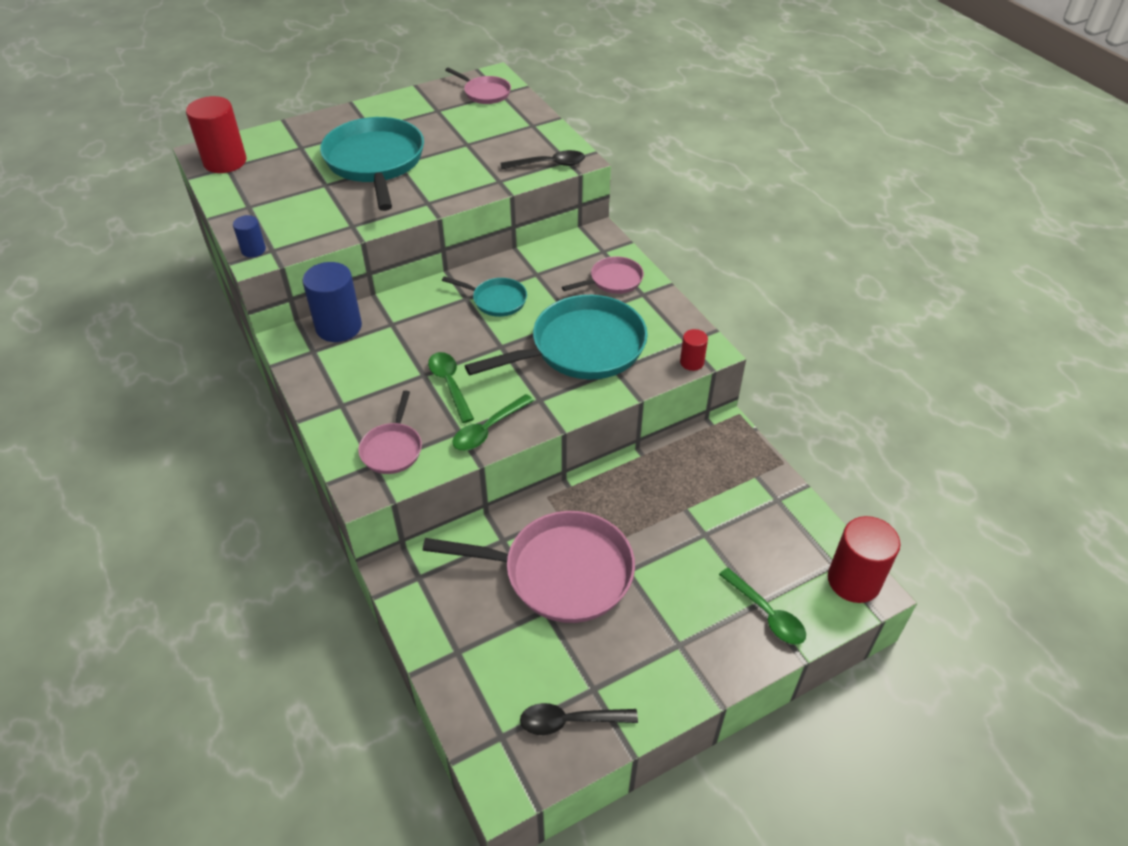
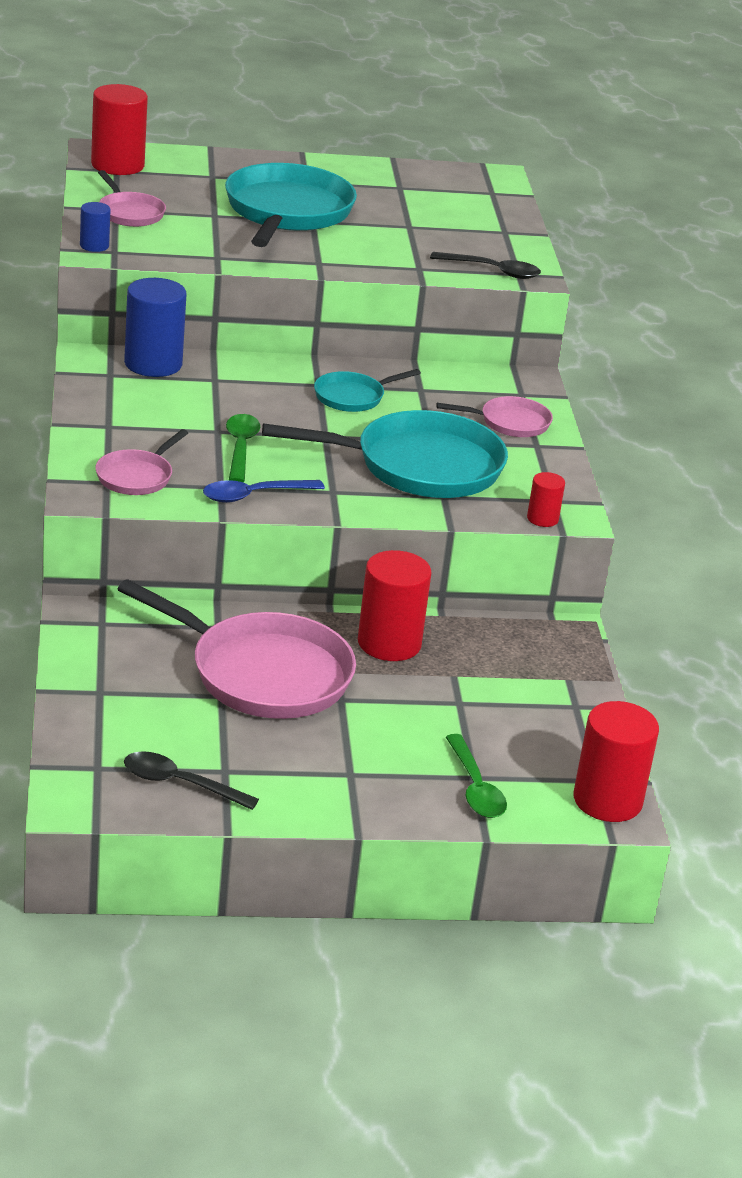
camera: 20 degrees right, 15 degrees down
turquoise pan [442,276,527,317] -> turquoise pan turned 105 degrees clockwise [314,369,421,412]
pink pan [445,67,511,104] -> pink pan moved to [98,170,166,227]
green spoon [452,394,534,451] -> blue spoon [203,480,325,503]
none -> red cylinder [358,550,432,661]

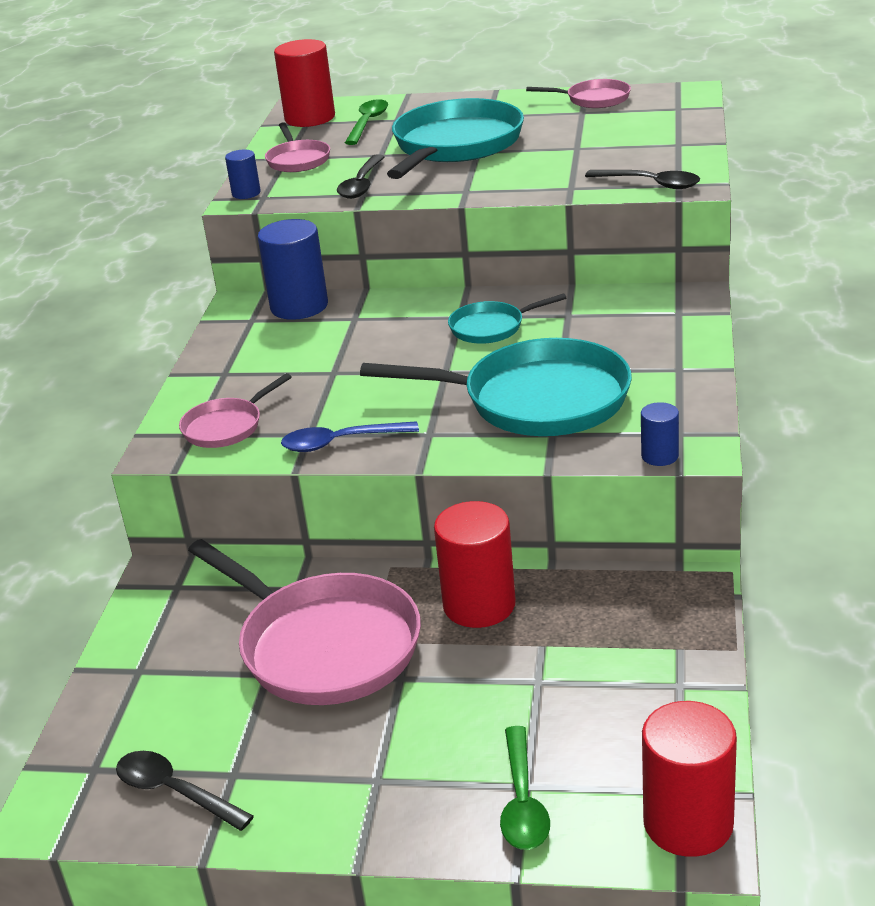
camera: 20 degrees right, 0 degrees up
green spoon [226,414,260,482] -> green spoon moved to [345,99,388,145]
pink pan [436,396,553,437] -> pink pan moved to [526,79,631,108]
red cylinder [527,472,565,527] -> blue cylinder [641,402,679,466]
none -> black spoon [337,154,385,199]

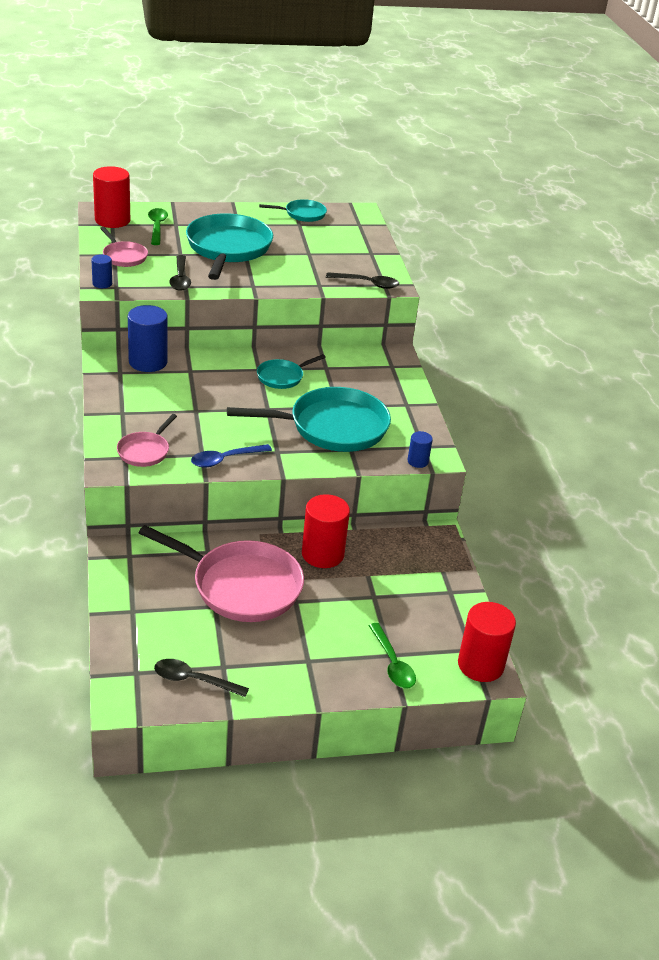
camera: 25 degrees left, 5 degrees up
pink pan [526,79,631,108] -> turquoise pan [259,199,327,222]

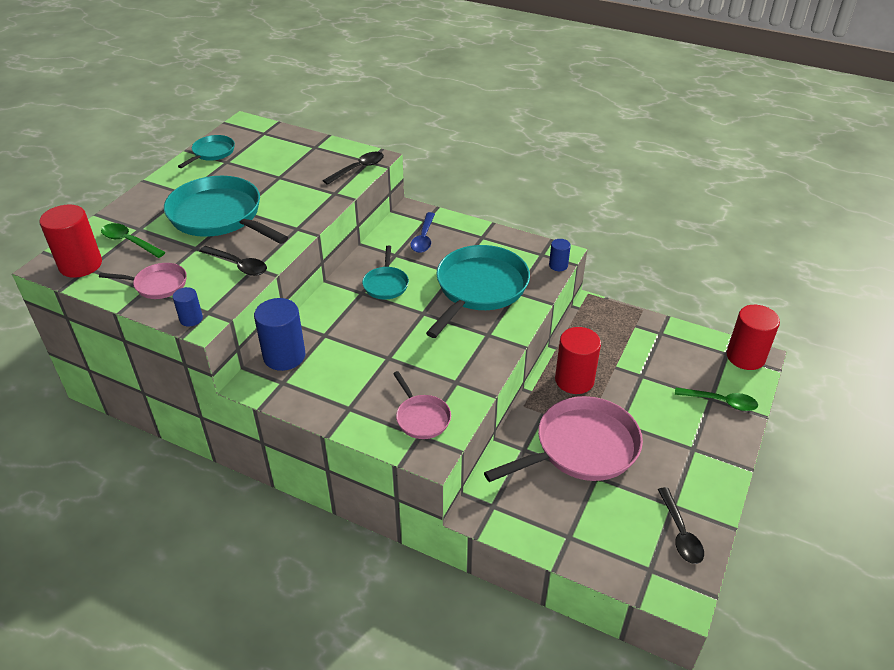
camera: 50 degrees left, 5 degrees up
black spoon [154,659,249,697] -> black spoon turned 60 degrees counterclockwise [658,487,704,564]
blue spoon [191,444,272,467] -> blue spoon moved to [410,212,435,253]

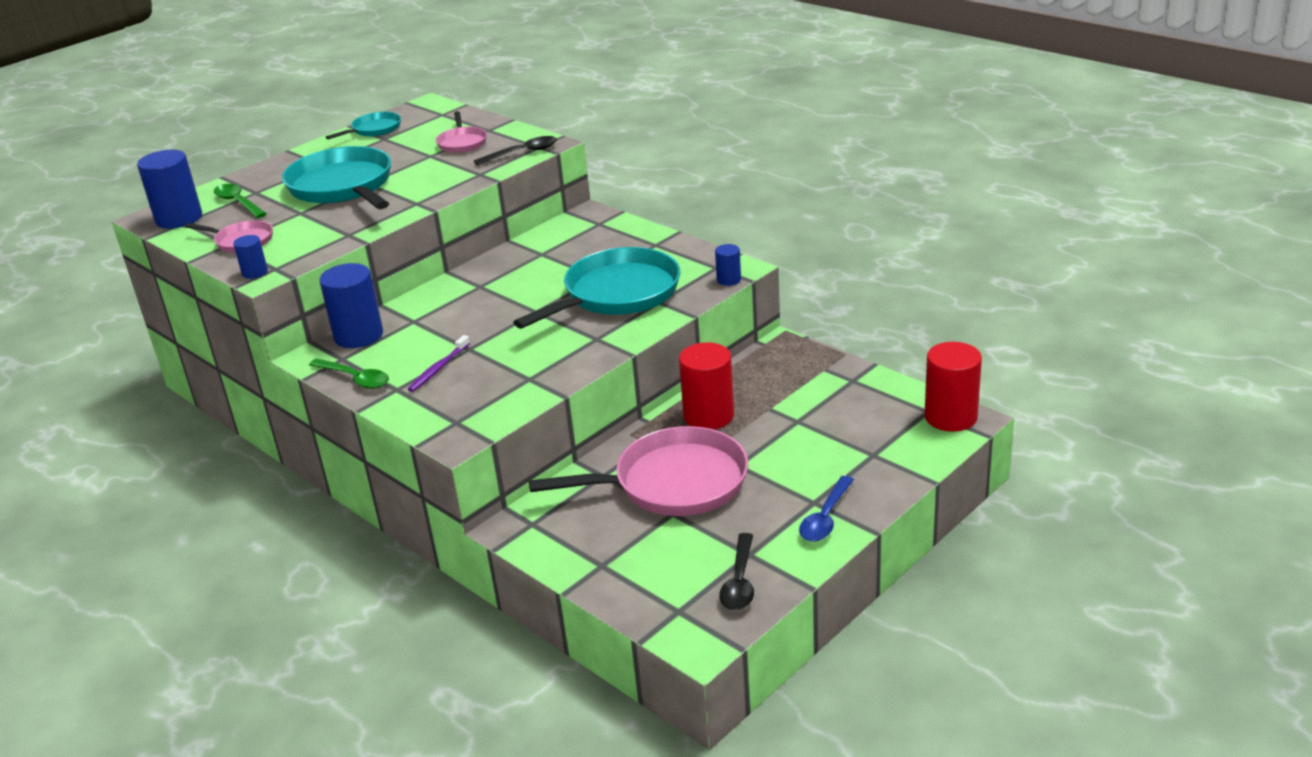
camera: 20 degrees right, 10 degrees down
red cylinder [39,205,102,278] -> blue cylinder [137,150,202,229]
black spoon [200,246,267,276] -> none
turquoise pan [362,246,409,300] -> none
pink pan [393,371,451,439] -> pink pan moved to [436,111,487,153]
blue spoon [410,212,435,253] -> blue spoon moved to [799,476,854,542]
green spoon [675,388,758,411] -> green spoon moved to [309,359,389,389]
none -> purple toothbrush [408,335,470,392]

